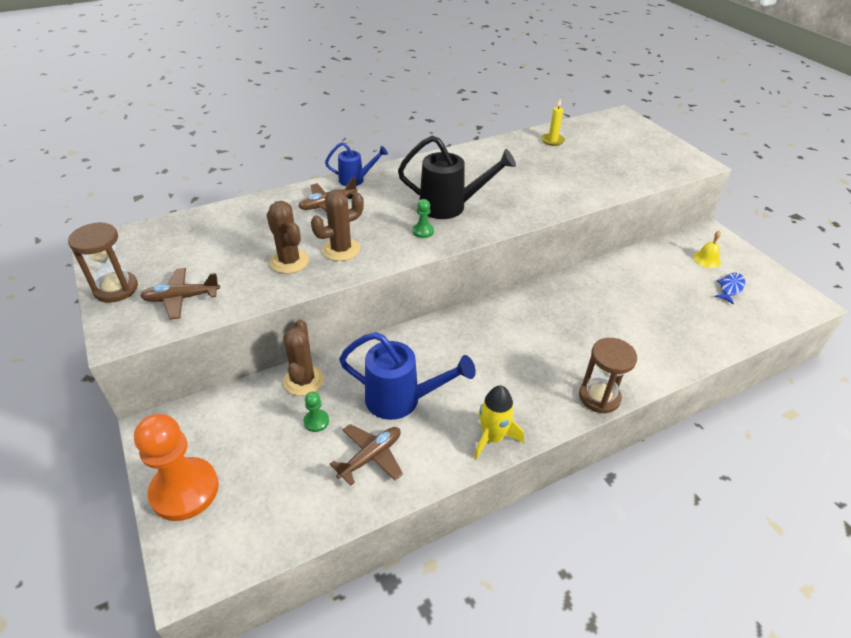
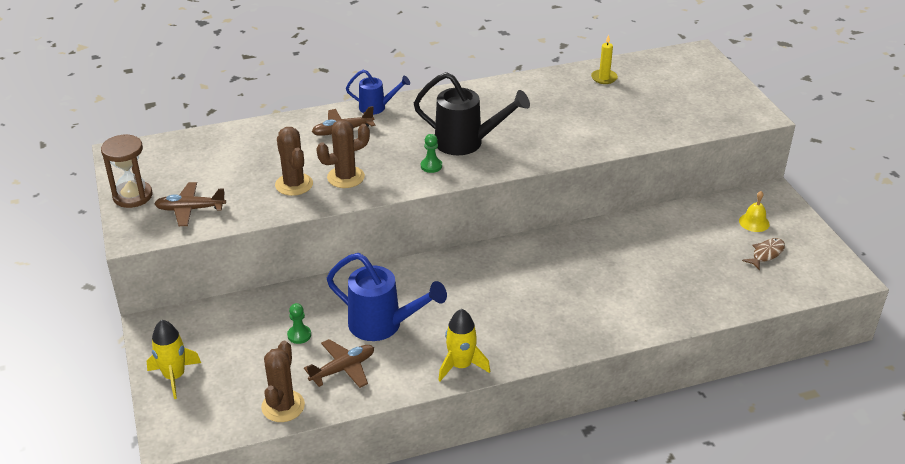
camera: 10 degrees right, 5 degrees down
orange pawn [134,414,219,521] -> yellow rocket [147,320,201,399]
brown cactus [283,320,324,396] -> brown cactus moved to [261,341,305,422]
brown hourglass [579,338,637,413] -> none
blue fish [714,272,745,304] -> brown fish [742,238,785,271]

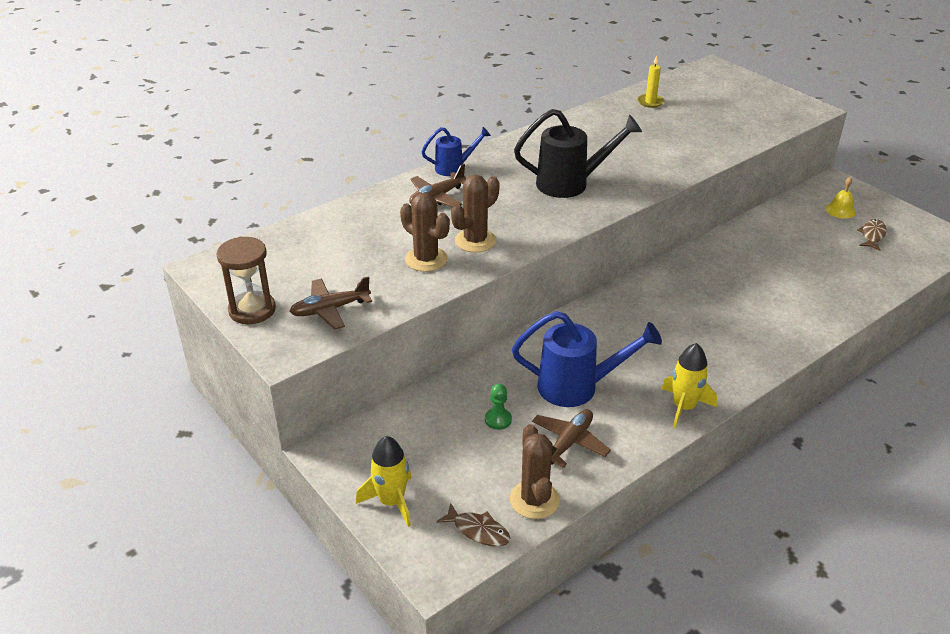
camera: 20 degrees left, 0 degrees up
green pawn [421,134,442,173] -> none
none -> brown fish [436,503,510,547]

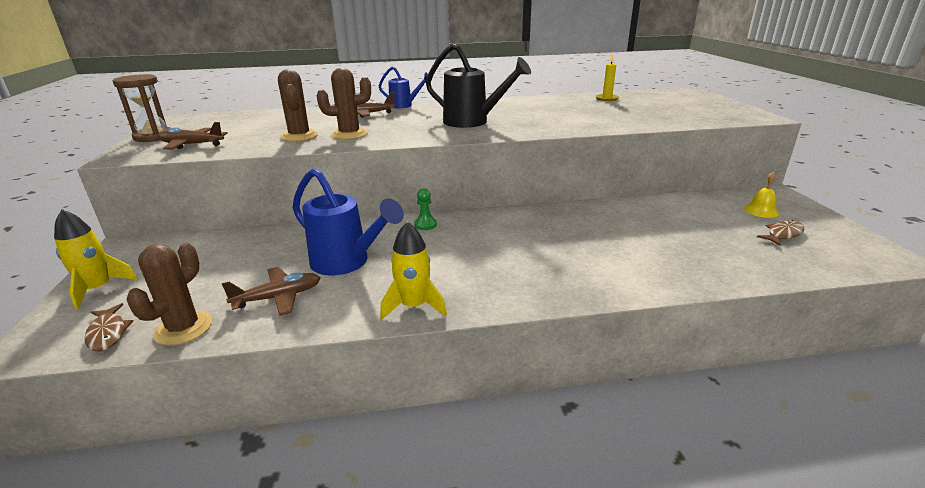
camera: 30 degrees right, 10 degrees down
green pawn [485,384,512,430] -> green pawn moved to [414,188,437,230]

